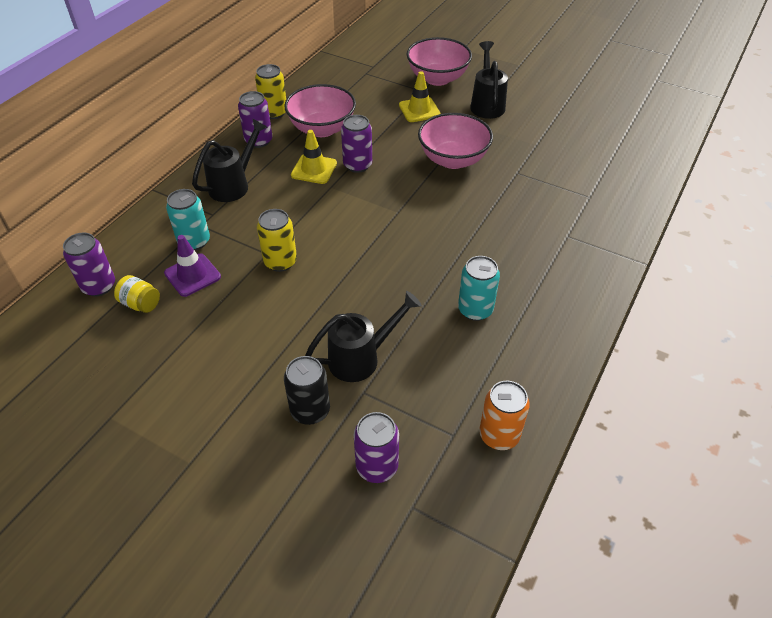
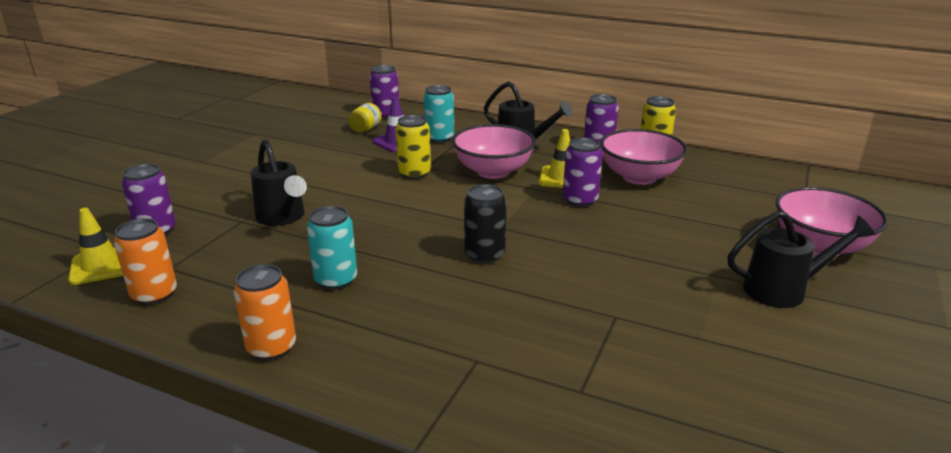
camera: 85 degrees right, 20 degrees down
black can [284,356,330,425] -> black can moved to [464,184,507,264]
yellow traffic cone [399,71,441,122] -> yellow traffic cone moved to [68,208,123,285]
pink bowl [418,113,493,169] -> pink bowl moved to [452,124,536,179]
none -> orange can [234,264,296,361]

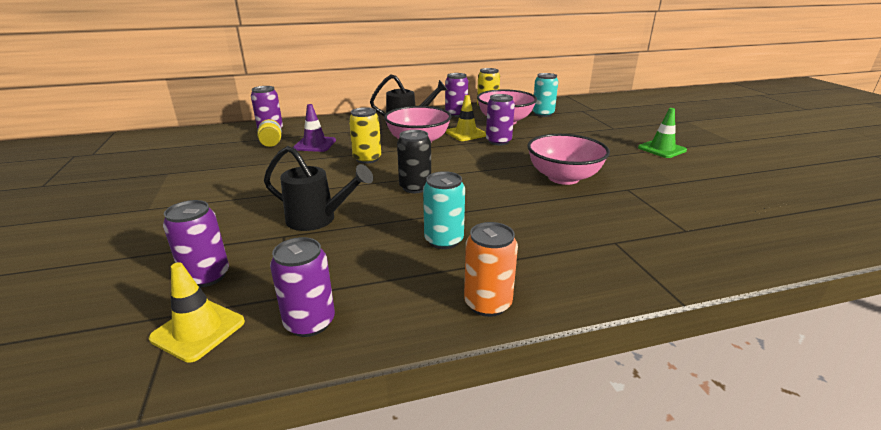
camera: 40 degrees left, 0 degrees up
orange can [114,218,177,305] -> purple can [270,237,335,337]
turquoise can [423,85,454,143] -> turquoise can moved to [532,73,558,117]
black can [464,184,507,264] -> black can moved to [397,130,431,193]
black watering can [727,211,876,308] -> green traffic cone [638,108,687,158]
pink bowl [775,187,888,256] -> pink bowl moved to [527,134,610,185]

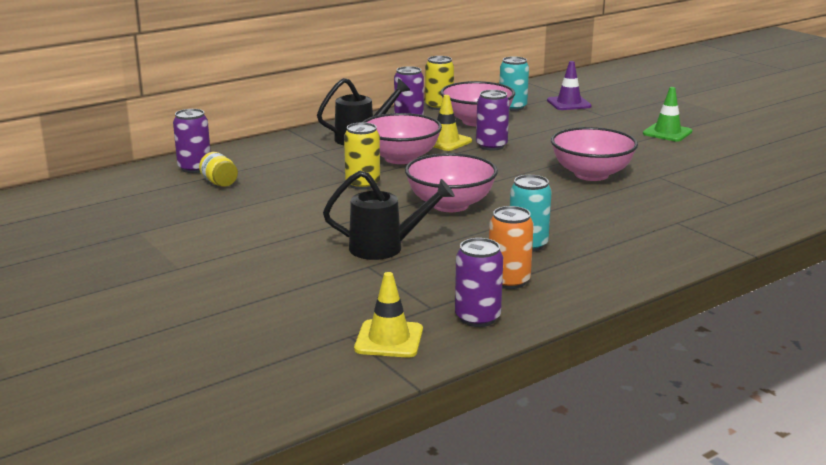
camera: 20 degrees left, 5 degrees down
purple can [163,200,229,287] -> none
purple traffic cone [293,104,336,152] -> purple traffic cone moved to [547,61,592,110]
black can [397,130,431,193] -> pink bowl [405,153,498,212]
orange can [464,222,518,317] -> orange can moved to [489,206,534,289]

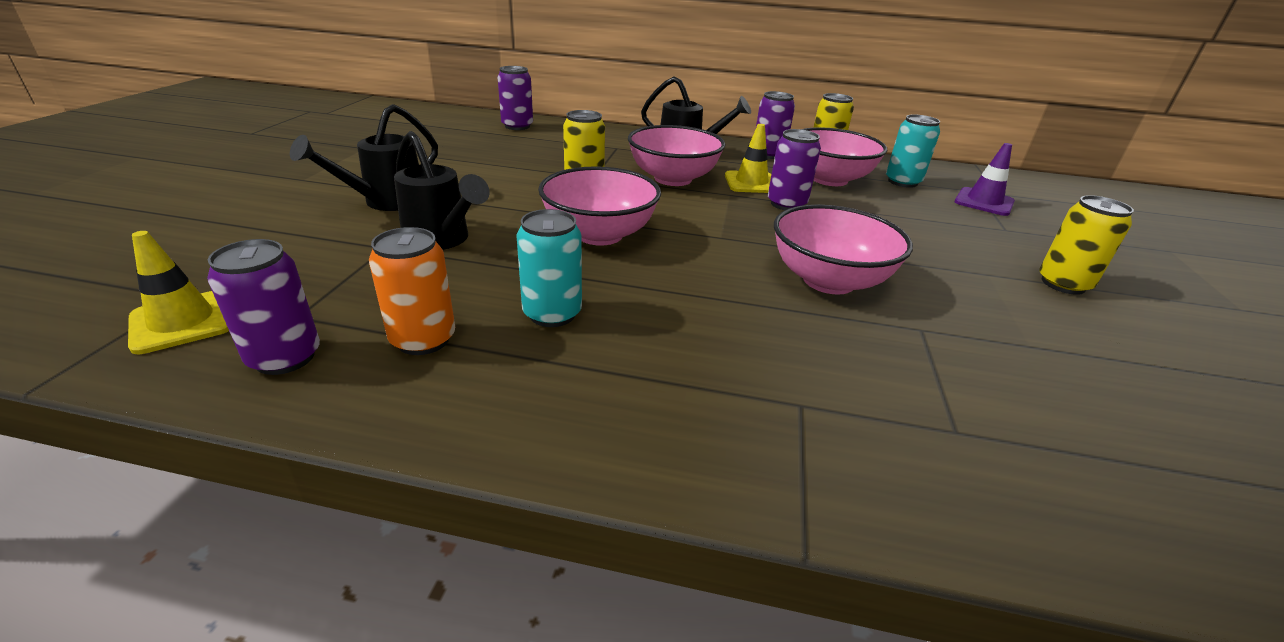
camera: 45 degrees right, 10 degrees up
yellow jar [199,152,238,187] -> none
green traffic cone [643,87,692,142] -> yellow can [1039,195,1134,295]
none -> black watering can [290,104,438,211]

